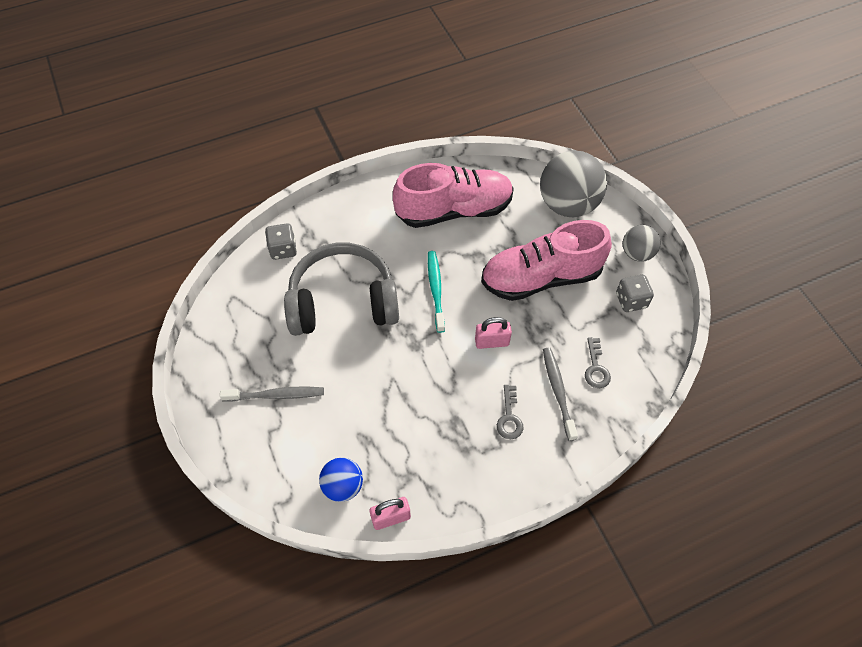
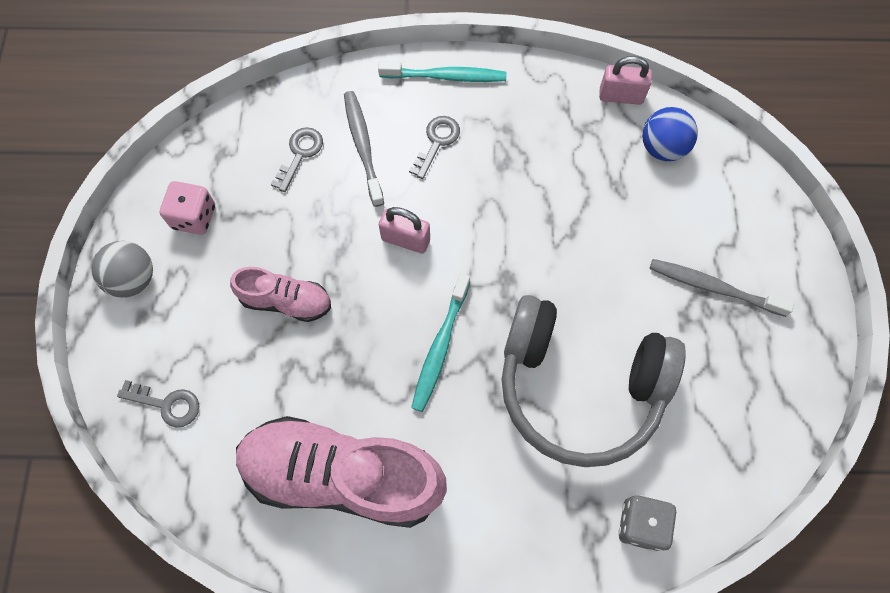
camera: 155 degrees left, 10 degrees up
pink shoe [481,220,612,301] -> pink shoe [230,267,331,322], size x0.50
grey ball [540,150,607,217] -> grey key [117,380,199,428]
grey toothbrush [543,347,578,441] -> grey toothbrush turned 150 degrees clockwise [344,91,384,207]
grey dice [616,275,654,312] -> pink dice [160,181,215,235]
none -> turquoise toothbrush [378,61,506,82]

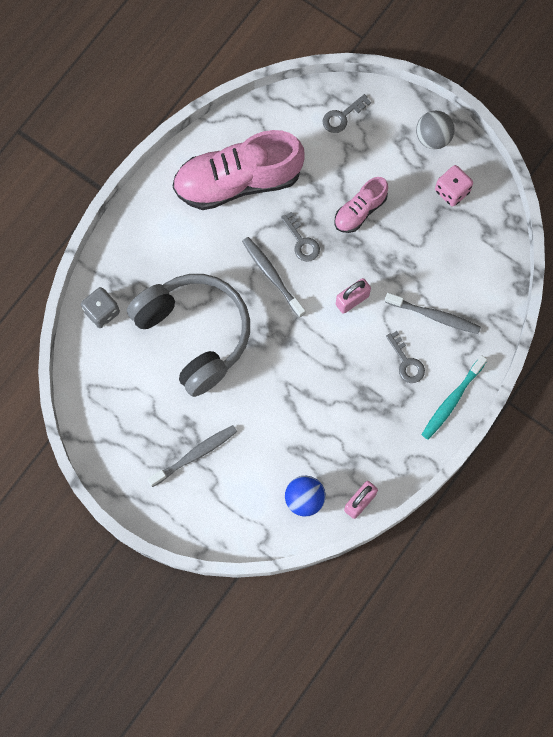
camera: 125 degrees right, 5 degrees up
pink shoe [236,416,447,528] -> pink shoe turned 150 degrees counterclockwise [173,130,305,210]
grey key [271,127,323,192] -> grey key moved to [281,212,320,262]
turquoise toothbrush [411,273,470,412] -> grey toothbrush [242,237,305,318]
grey headphones [502,295,686,467] -> grey headphones turned 90 degrees clockwise [127,274,250,397]

